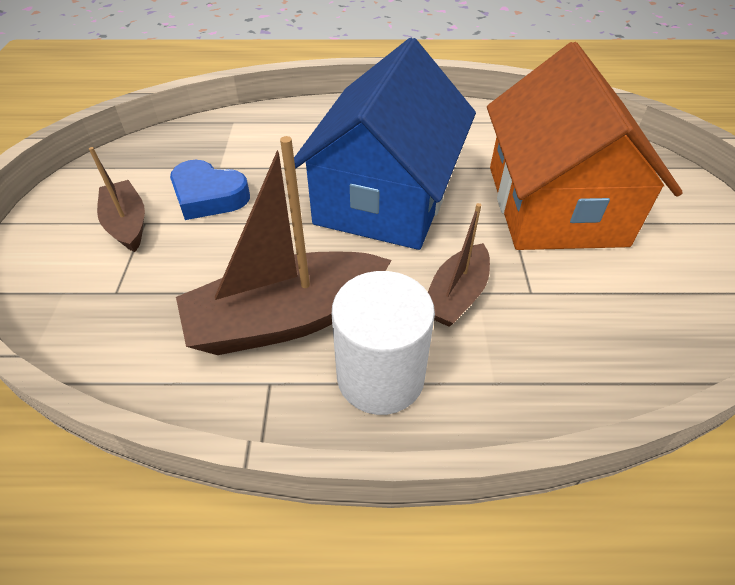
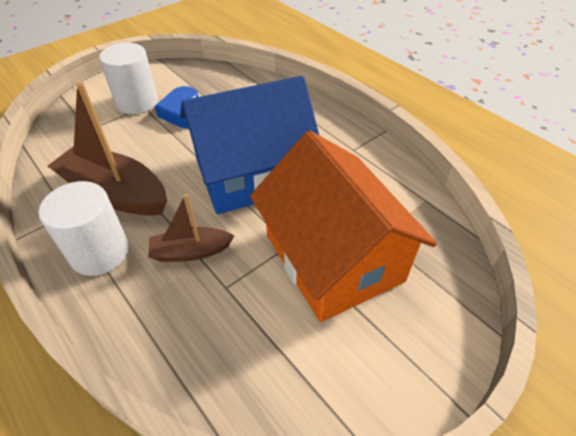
camera: 50 degrees right, 0 degrees up
brown boat [89,147,145,252] -> white cylinder [99,43,158,114]
orange house [487,42,683,250] -> orange house turned 75 degrees counterclockwise [250,131,437,322]

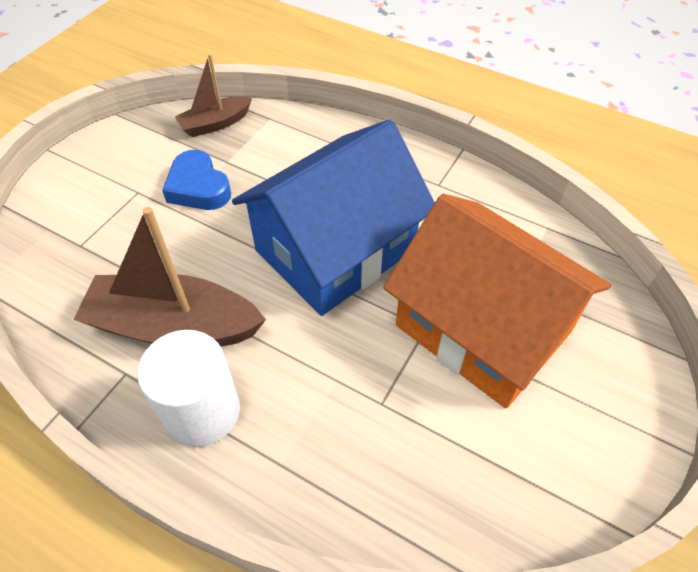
camera: 20 degrees left, 5 degrees up
white cylinder [99,43,158,114] -> none
brown boat [148,194,234,262] -> brown boat moved to [175,54,252,137]

